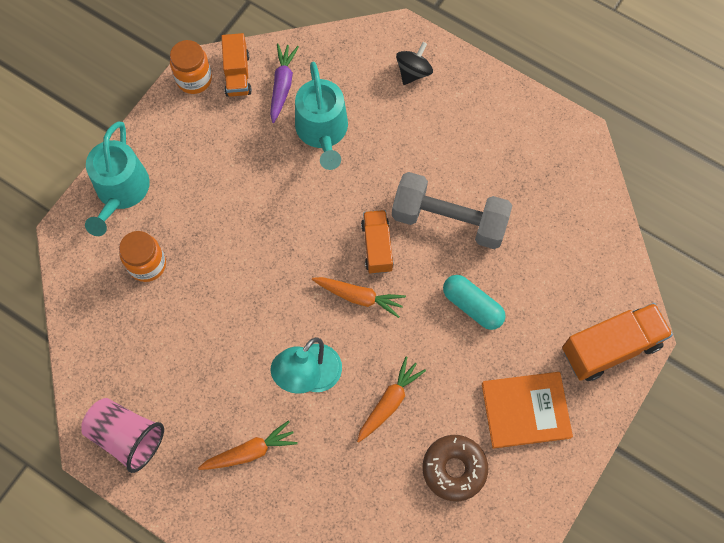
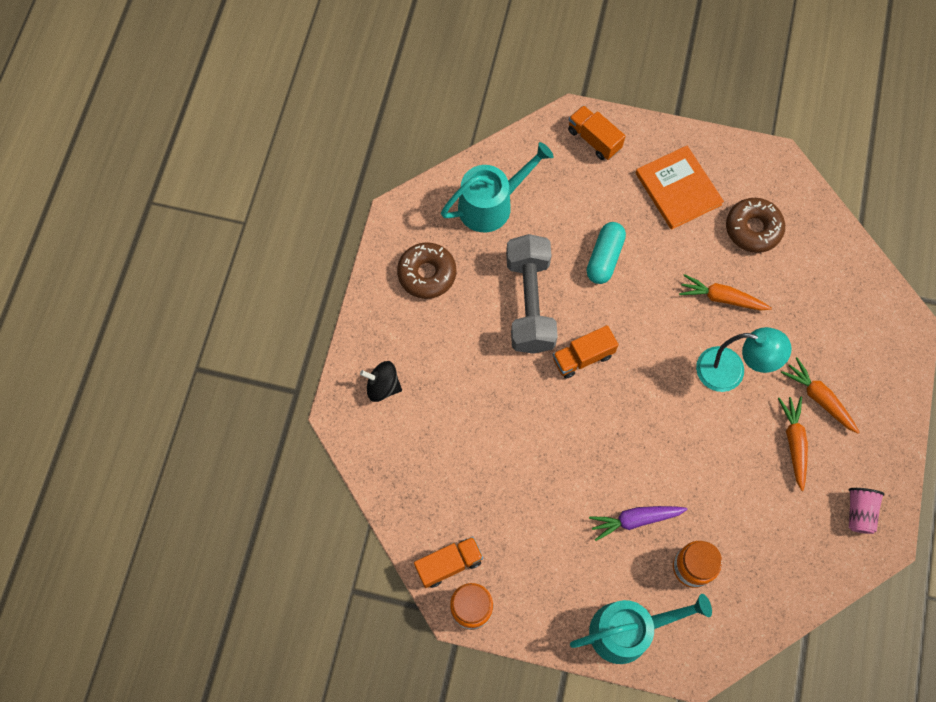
camera: 110 degrees left, 0 degrees up
pink cup [81,398,164,473] -> pink cup [849,488,885,534], size x0.62
purple carrot [270,44,299,123] -> purple carrot moved to [589,506,688,541]
turquoise watering can [295,61,348,170] -> turquoise watering can moved to [441,142,554,232]
orange carrot [312,277,406,318] -> orange carrot moved to [778,397,808,491]
orange truck [562,303,673,381] -> orange truck [568,105,625,160], size x0.63
none -> brown donut [397,242,456,299]

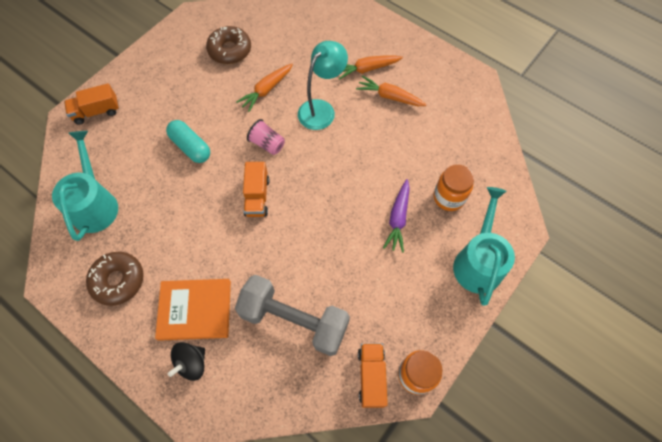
camera: 65 degrees left, 5 degrees down
grey dumbbell [506,234,558,354] -> grey dumbbell moved to [235,275,350,356]
orange book [636,146,724,230] -> orange book moved to [155,279,231,341]
pink cup [849,488,885,534] -> pink cup moved to [247,119,285,155]

